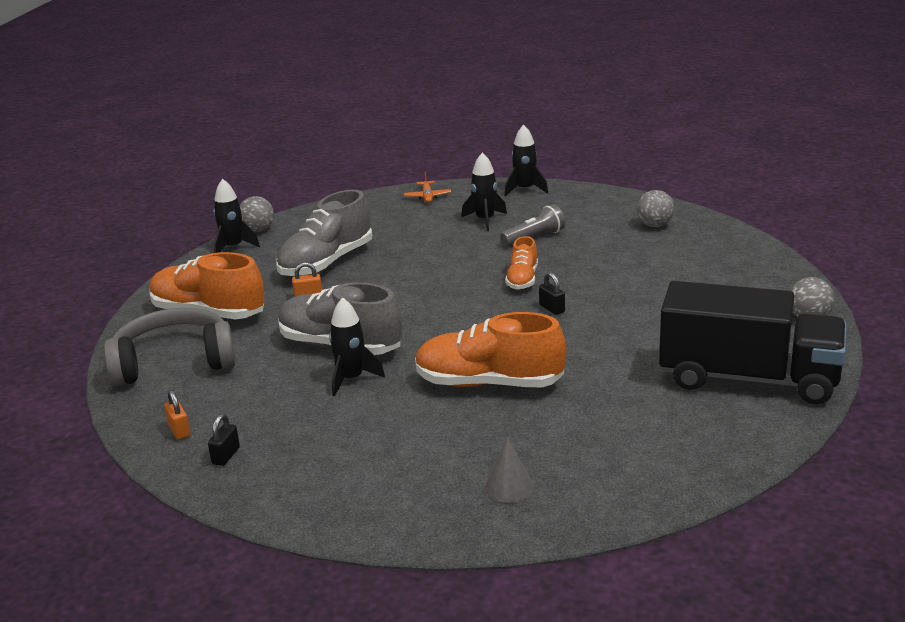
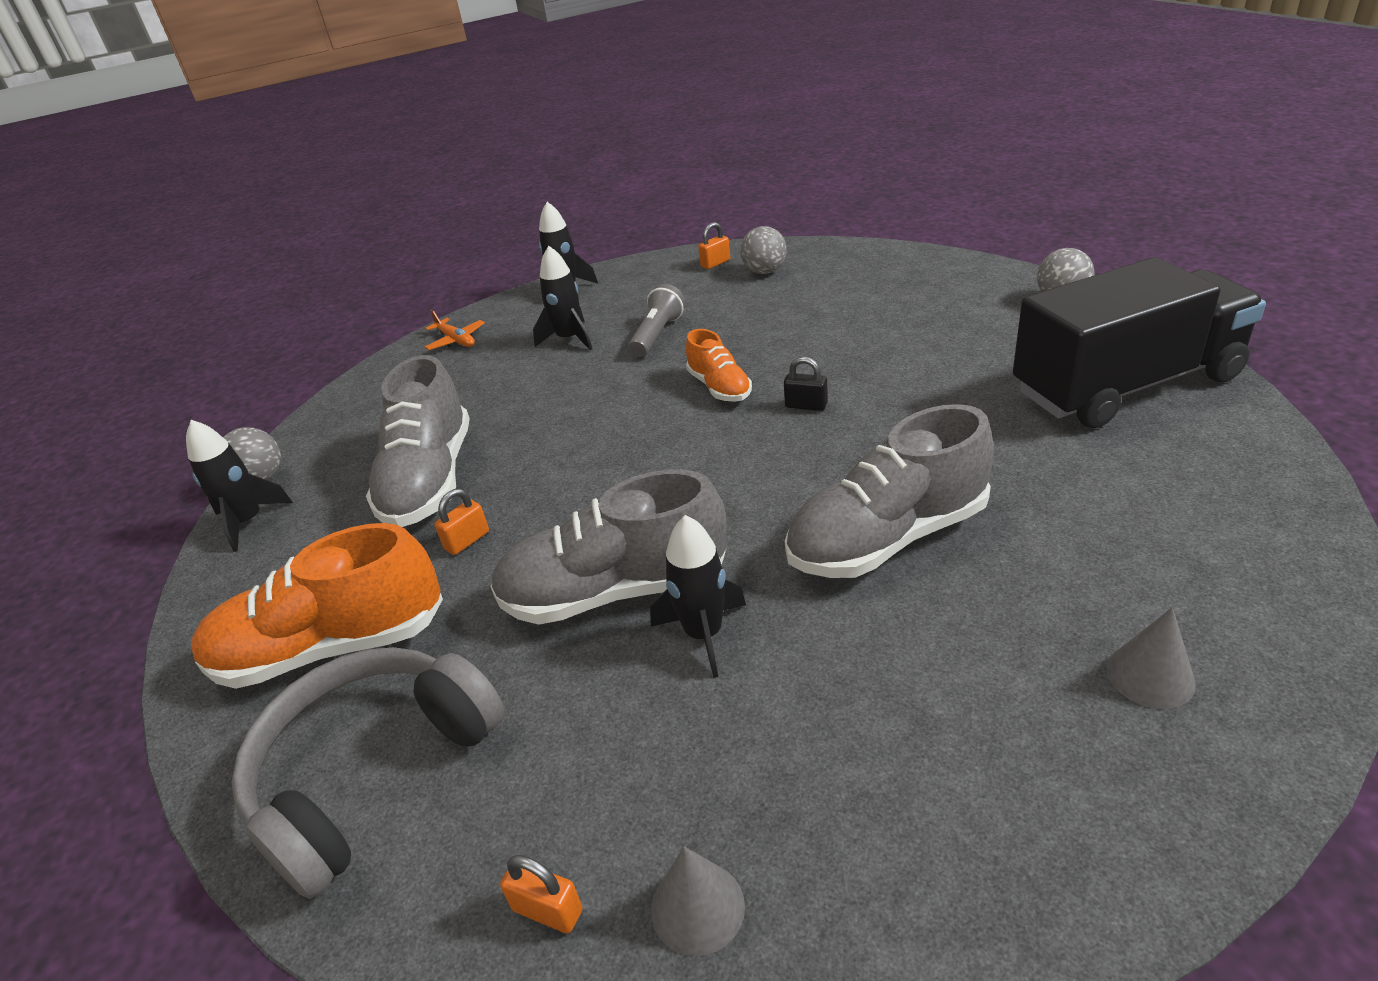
camera: 35 degrees left, 10 degrees up
black padlock [208,414,240,466] -> grey cone [651,846,745,956]
orange shoe [415,312,566,387] -> grey shoe [785,404,994,578]
none -> orange padlock [698,222,730,269]

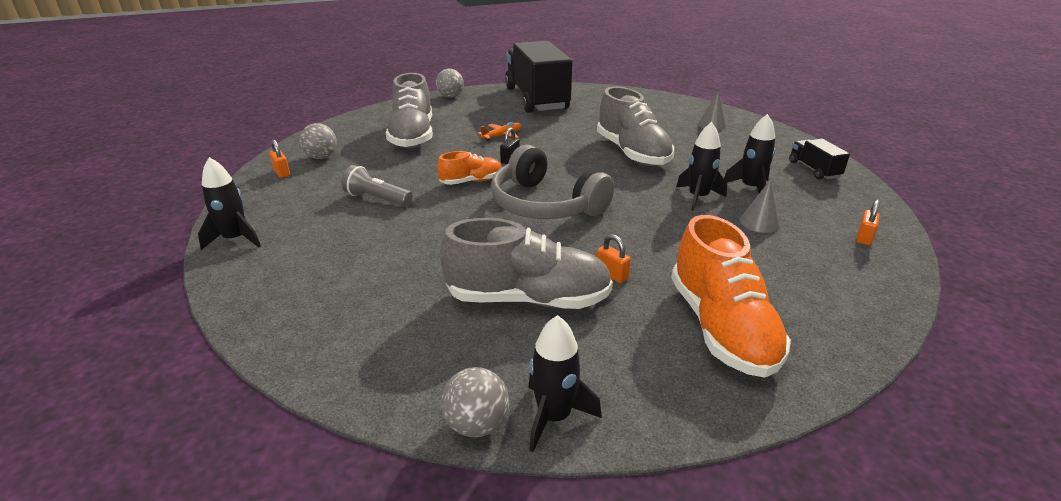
camera: 90 degrees left, 5 degrees down
grey headphones [231,647,505,899] -> grey headphones moved to [491,145,614,219]
orange plane [425,310,485,350] -> orange plane moved to [478,122,521,140]
grey shoe [490,469,727,625] -> grey shoe moved to [386,73,433,148]
black rocket [533,246,592,350] -> black rocket moved to [724,114,776,193]
grey cone [651,846,745,956] -> grey cone moved to [740,180,780,233]
none -> black truck [789,139,850,179]

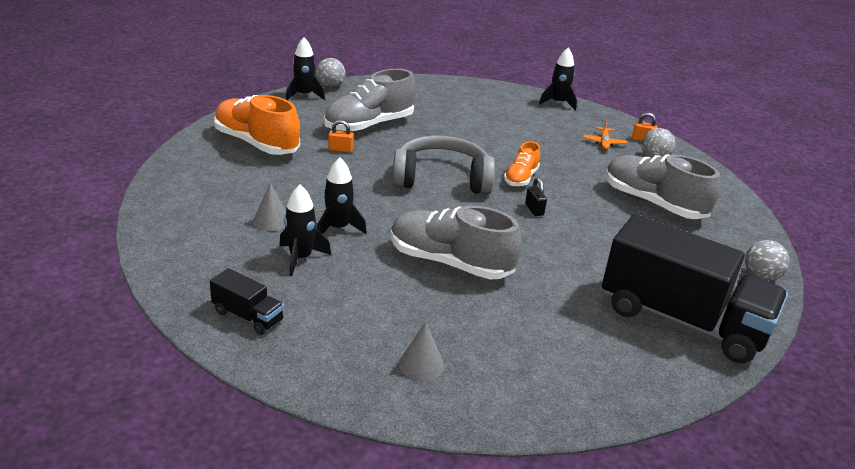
camera: 135 degrees right, 0 degrees up
grey flashlight [341,165,413,207] -> none
orange plane [478,122,521,140] -> orange plane moved to [583,119,627,150]
orange padlock [856,200,880,245] -> none

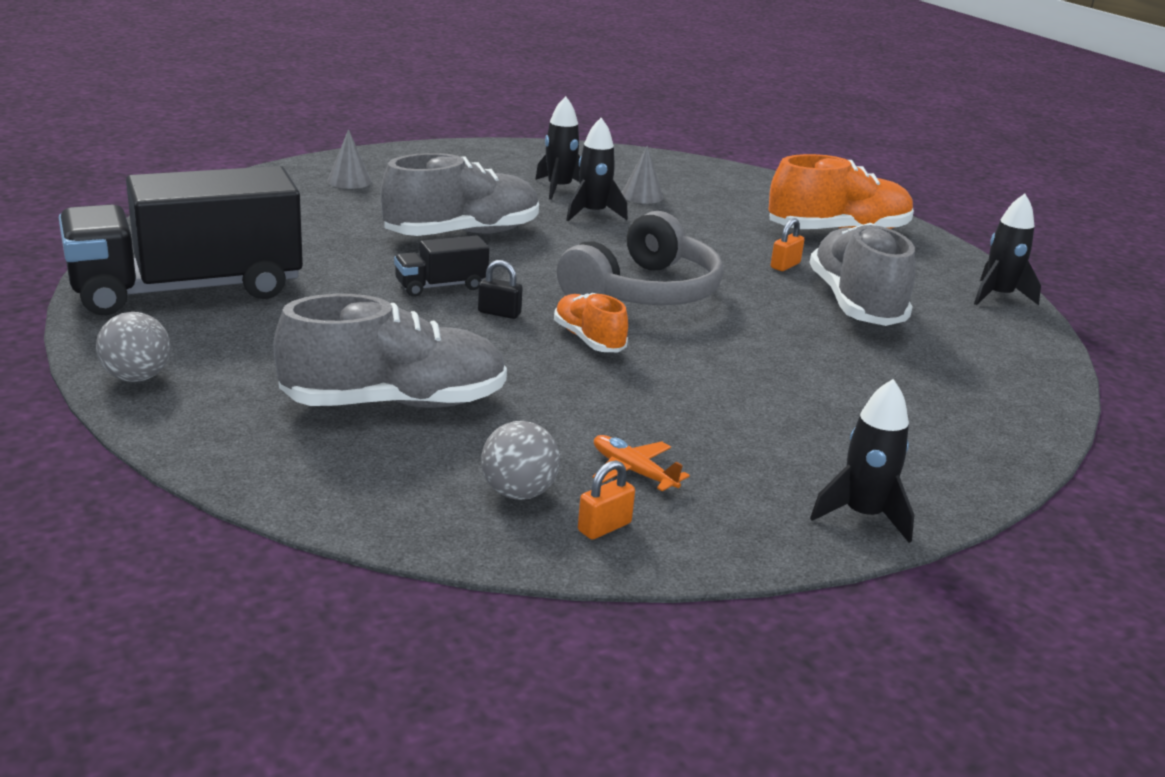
camera: 125 degrees right, 5 degrees down
black truck [210,268,284,335] -> black truck moved to [394,235,489,297]
grey ball [316,58,346,88] -> none

